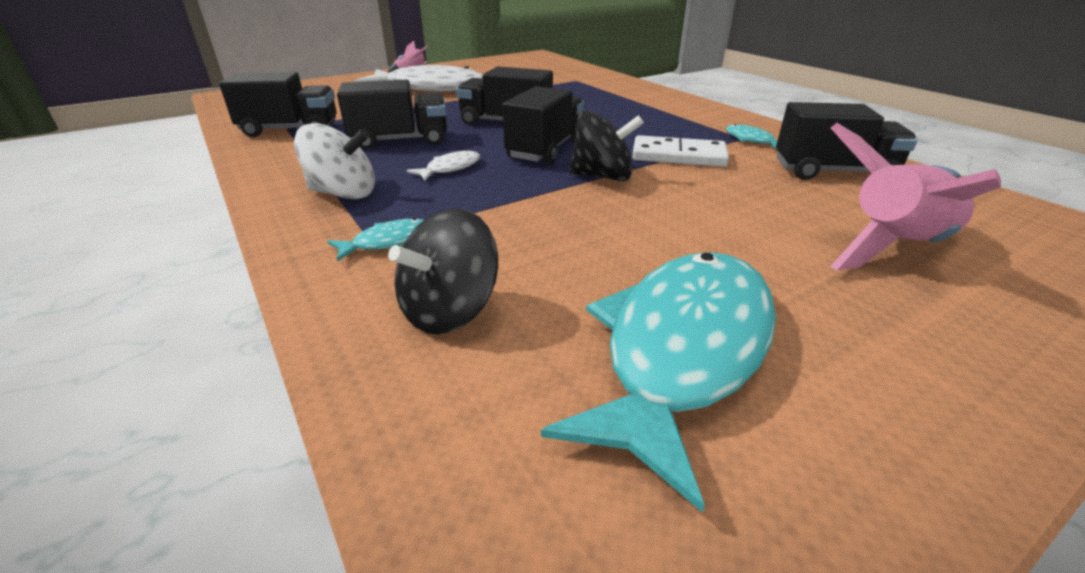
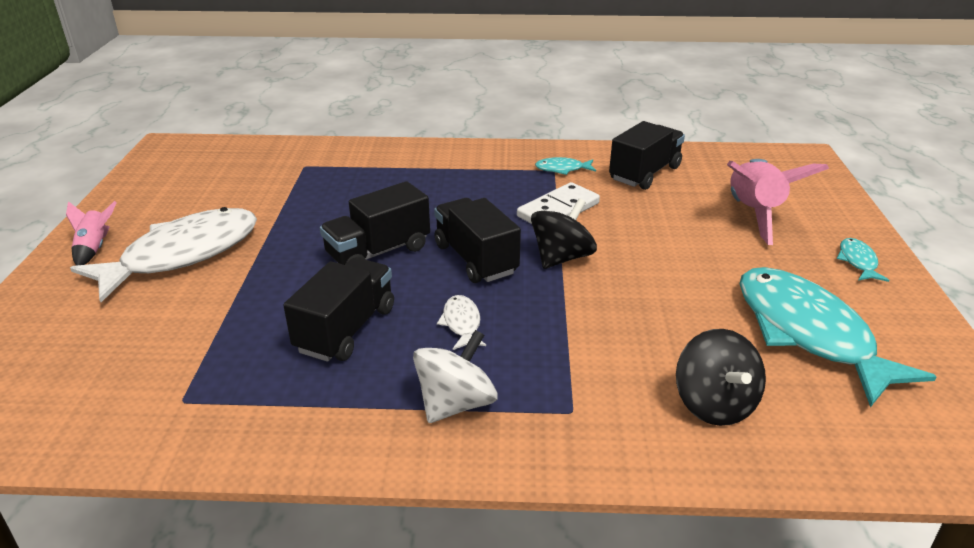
camera: 55 degrees left, 0 degrees up
black truck [219,72,337,137] -> none
turquoise fish [327,218,423,262] -> turquoise fish moved to [837,238,889,282]

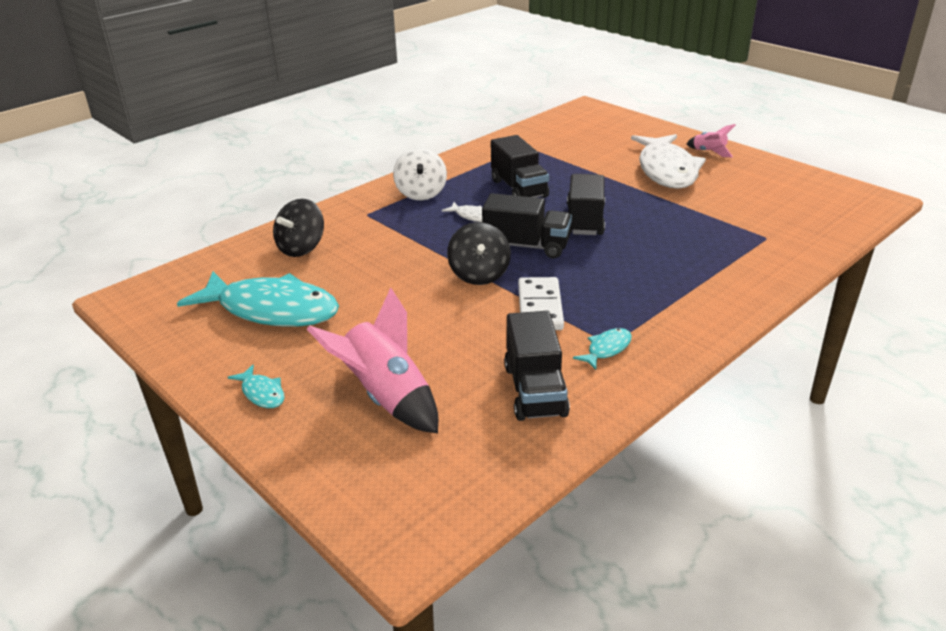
camera: 135 degrees right, 0 degrees up
black spinning top [676,329,766,426] -> black spinning top turned 90 degrees counterclockwise [273,199,324,257]

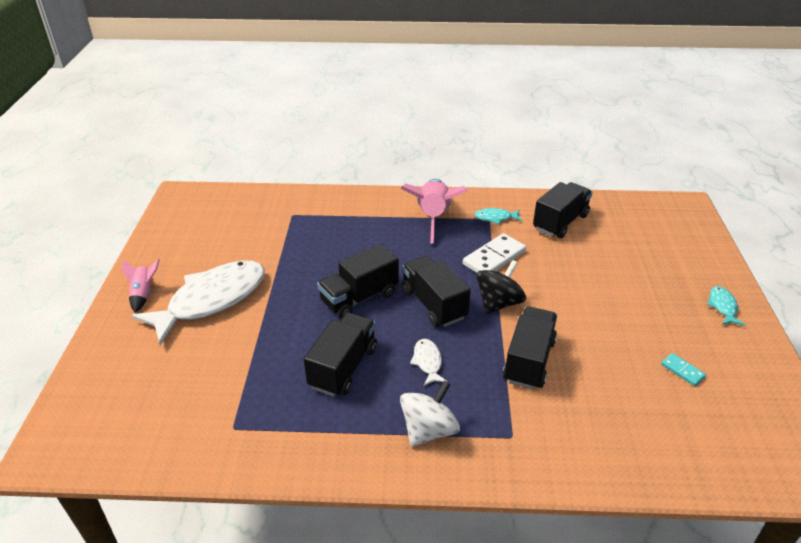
camera: 135 degrees left, 5 degrees up
turquoise fish [177,271,339,327] -> turquoise domino [661,353,706,386]
black spinning top [273,199,324,257] -> none
pink rocket [307,288,438,433] -> pink rocket moved to [401,179,468,244]
none -> black truck [503,306,557,389]

